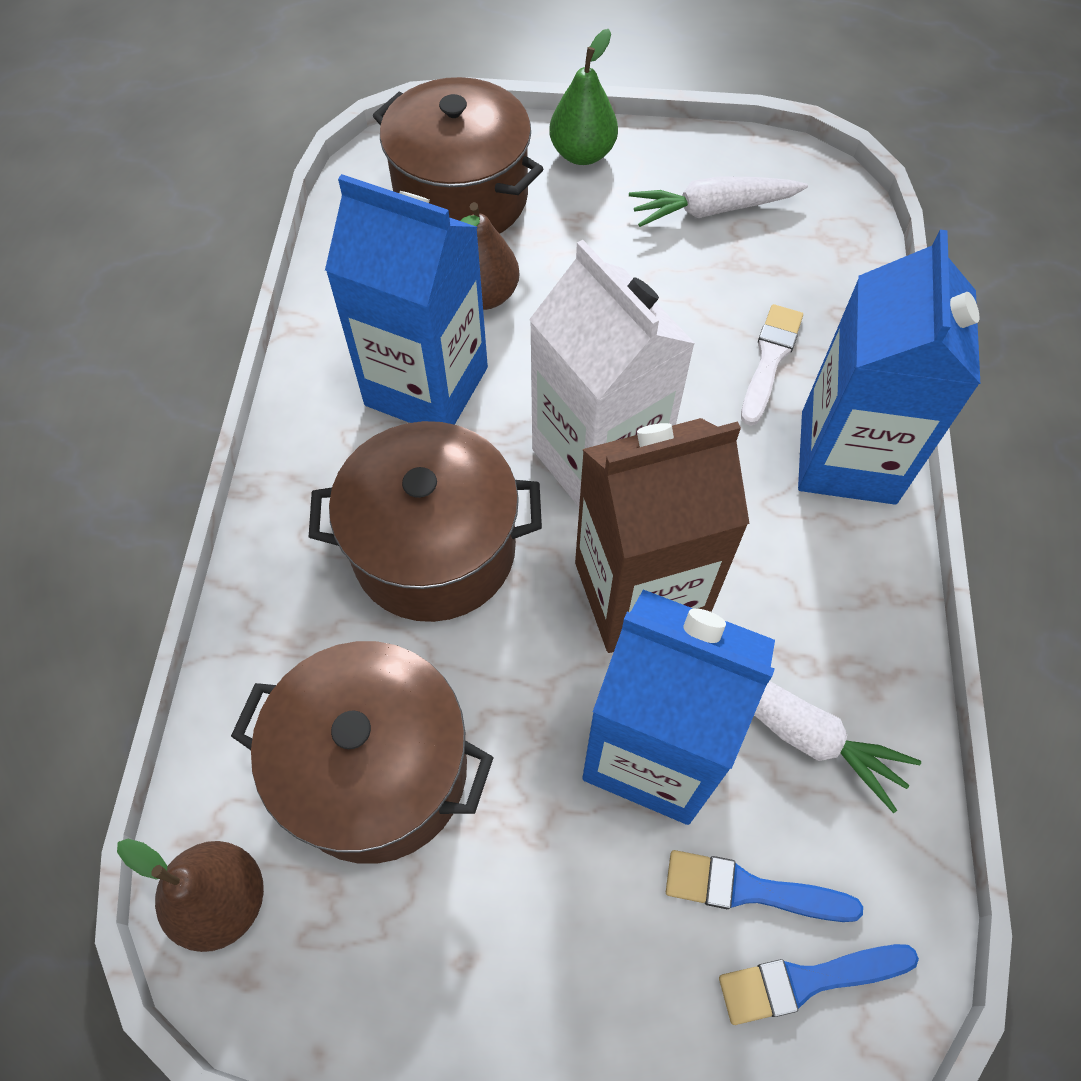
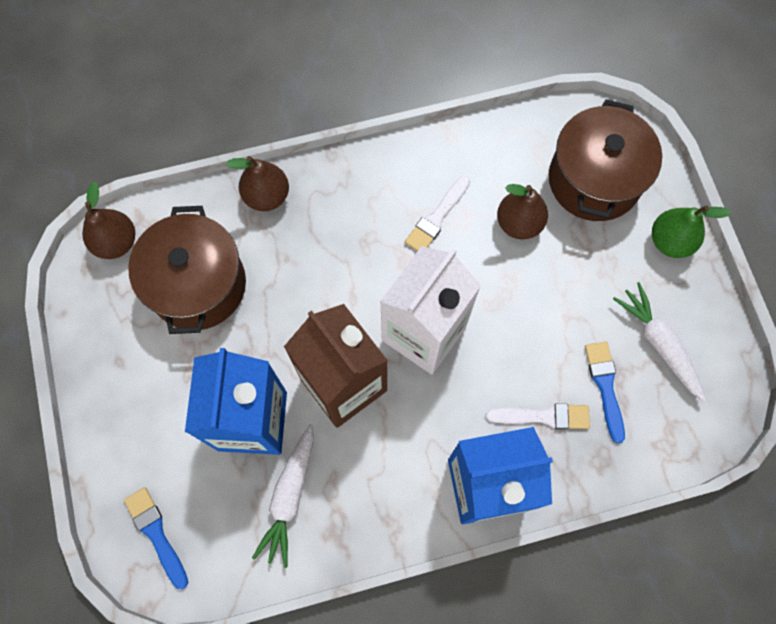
camera: 70 degrees right, 10 degrees up
brown pot [309,421,542,622] -> none
blue carton [325,174,488,425] -> white brush [405,176,470,251]
blue brush [666,850,863,922] -> blue brush moved to [585,342,625,443]
none -> brown pear [226,156,289,211]

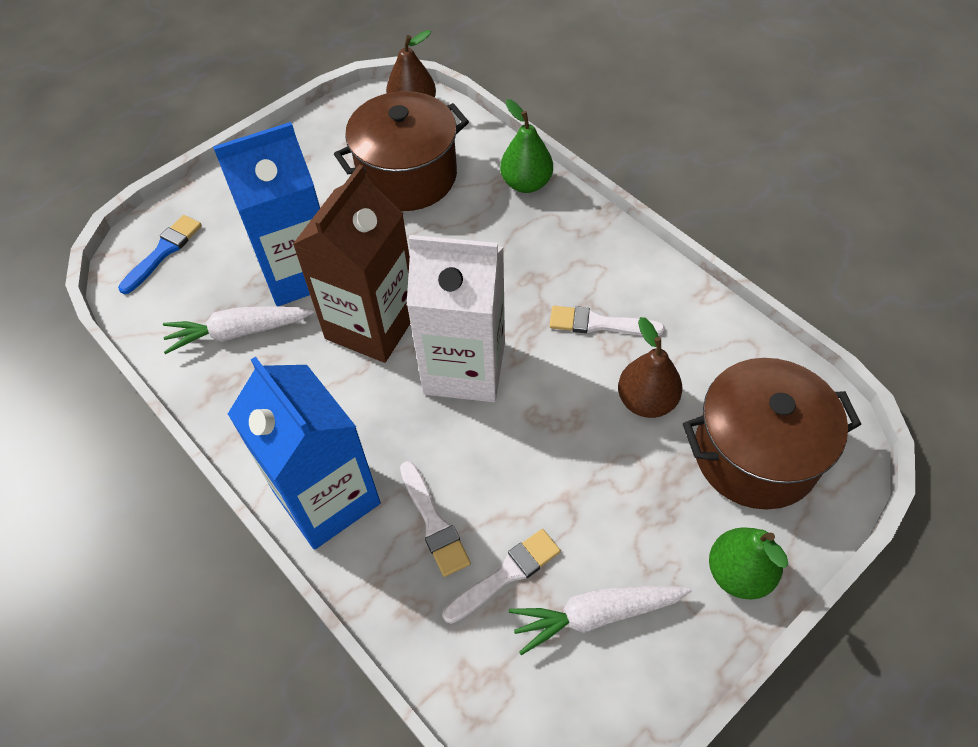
camera: 65 degrees right, 15 degrees down
brown pear [226,156,289,211] -> green pear [500,99,553,193]
blue brush [585,342,625,443] -> white brush [442,529,561,624]
white carrot [613,282,707,402] -> white carrot turned 135 degrees counterclockwise [509,586,692,655]

